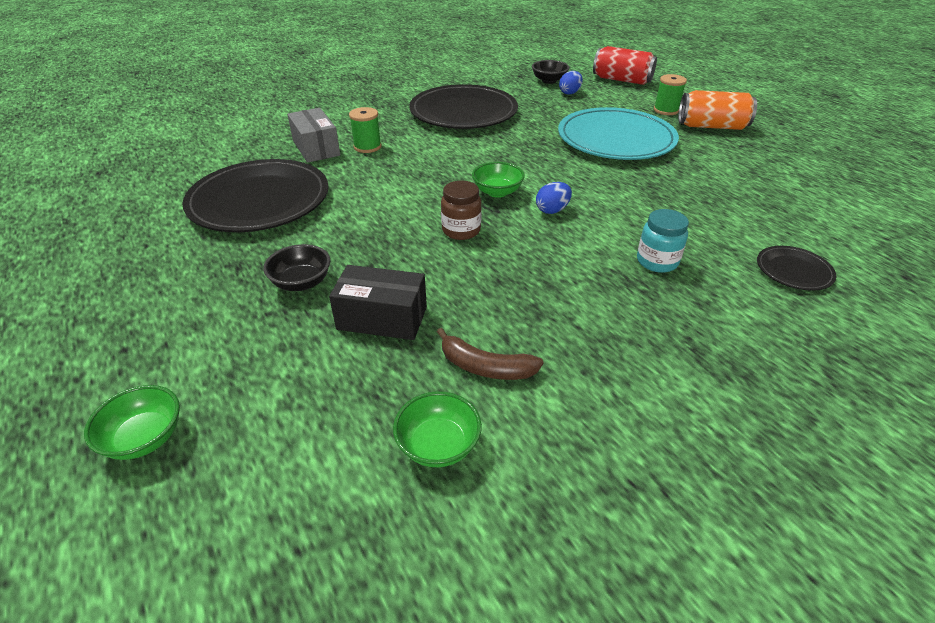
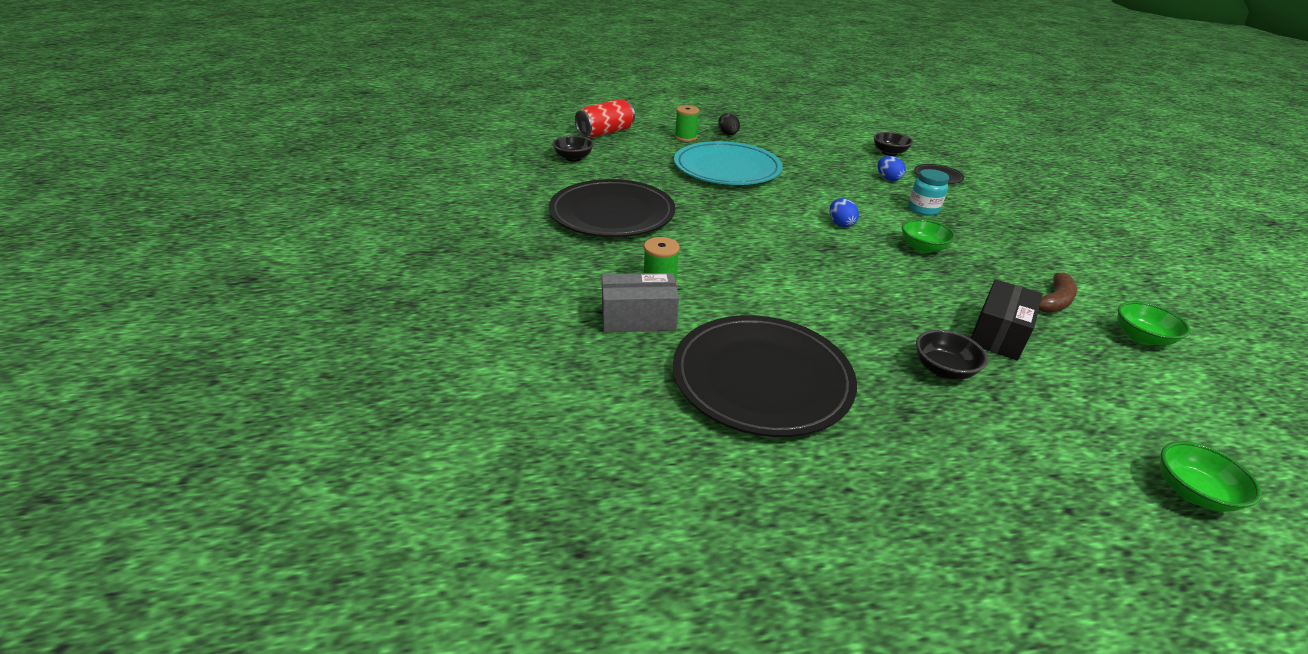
camera: 70 degrees left, 5 degrees down
brown jar [441,181,482,240] -> none
green bowl [472,162,525,198] -> green bowl moved to [902,219,955,253]
blue egg [559,71,583,95] -> blue egg moved to [878,156,906,181]
orange can [678,90,757,130] -> black egg [718,113,740,135]
none -> black bowl [874,132,913,156]

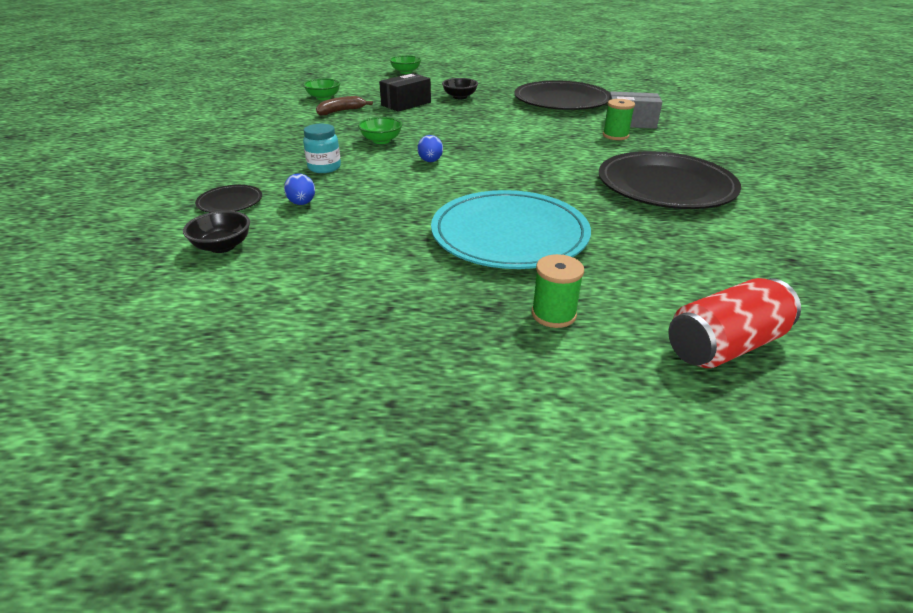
camera: 165 degrees left, 0 degrees up
black bowl [552,136,594,162] -> none
black egg [718,113,740,135] -> none

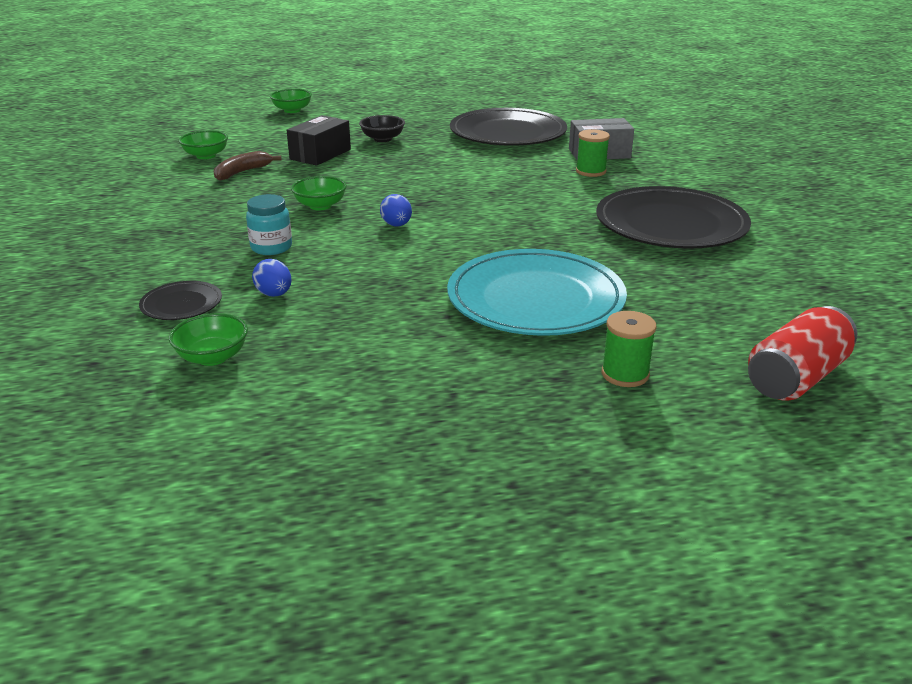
camera: 15 degrees left, 5 degrees down
black bowl [183,211,250,253] -> green bowl [169,313,248,366]

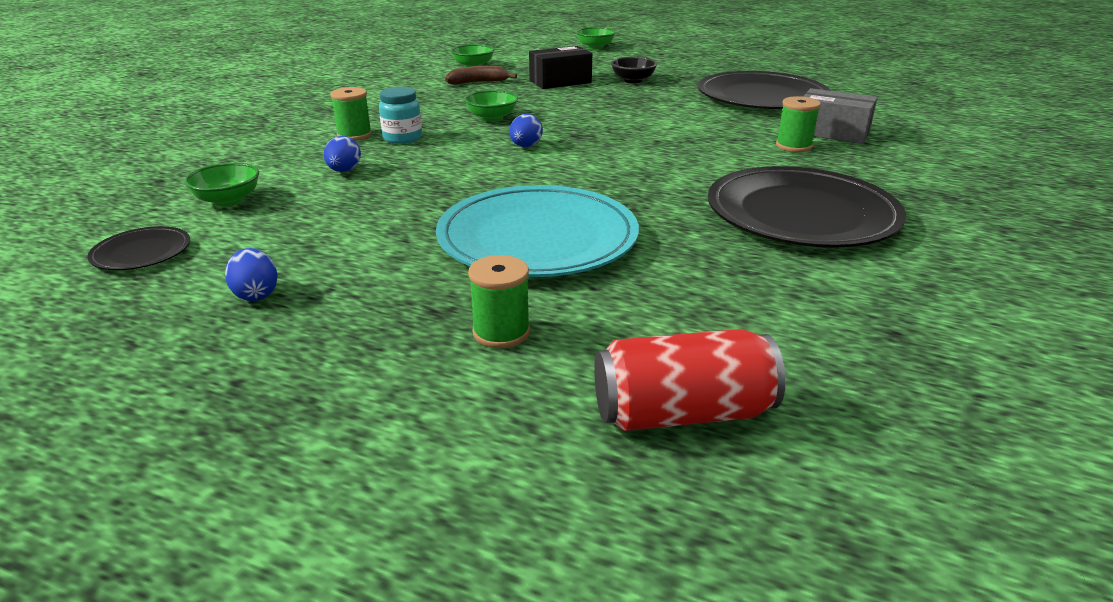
camera: 35 degrees right, 0 degrees up
black plate [139,281,222,320] -> black plate moved to [87,226,190,270]
none -> blue egg [225,248,278,301]
none -> green spool [330,87,372,141]

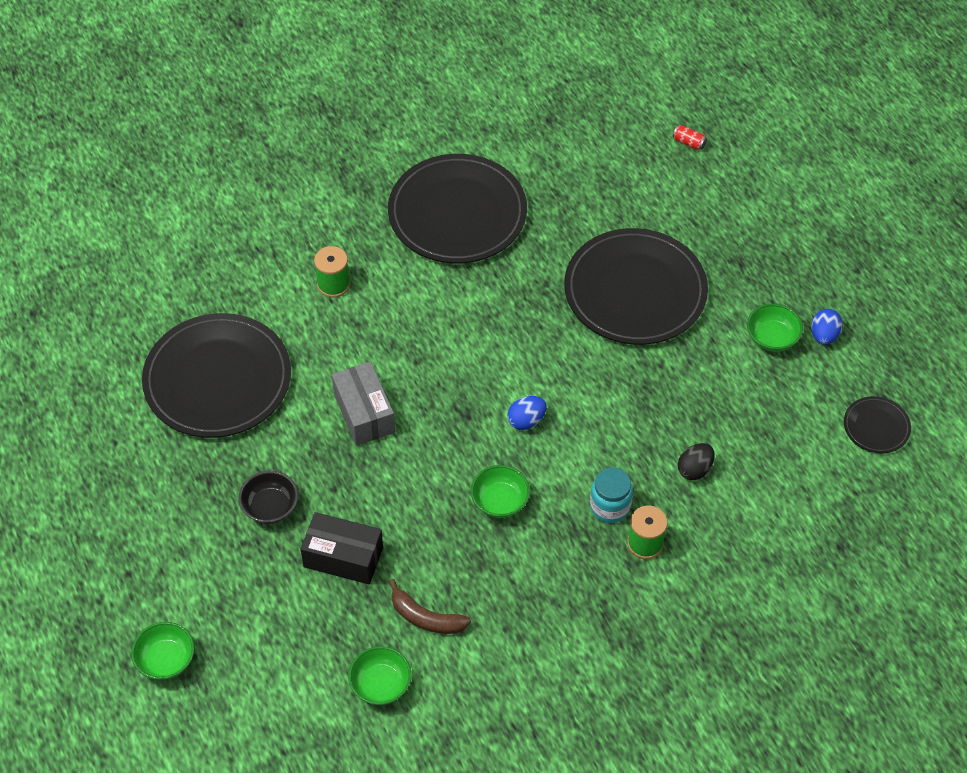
camera: 140 degrees left, 25 degrees up
green bowl [184,163,259,206] -> green bowl moved to [747,304,803,352]
blue egg [324,136,361,172] -> black egg [678,443,715,480]
turquoise plate [436,185,639,277] -> black plate [564,228,708,345]
green spool [468,255,530,348] -> none
red can [594,329,786,431] -> red can [673,125,707,150], size x0.40
grey box [803,88,877,144] -> grey box moved to [332,362,395,446]

